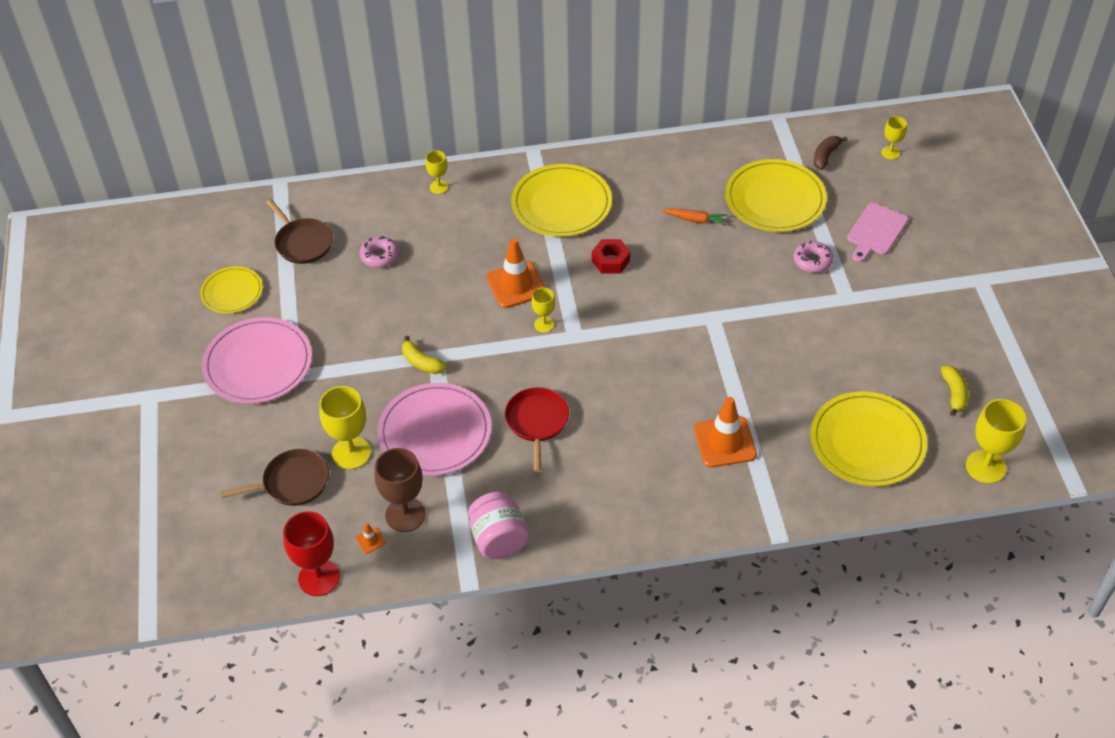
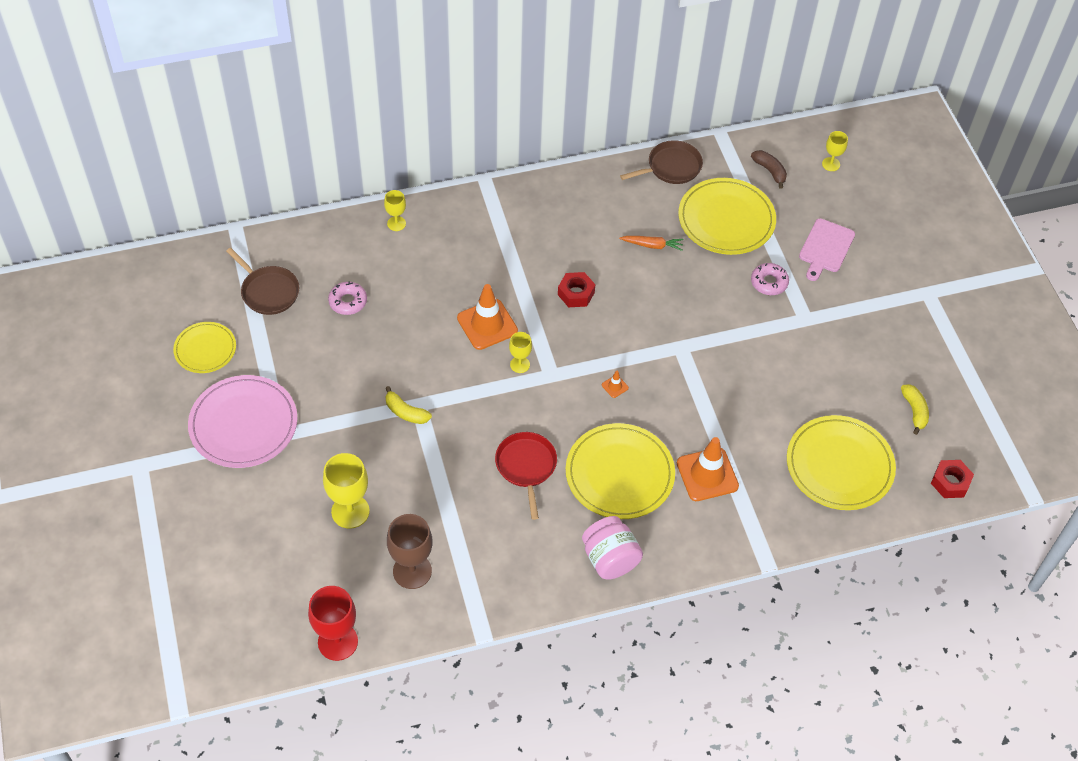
camera: 10 degrees left, 5 degrees up
brown pan [221,449,329,506] -> brown pan moved to [620,140,703,184]
orange traffic cone [356,523,385,554] -> orange traffic cone moved to [602,370,629,398]
pink plate [377,383,491,476] -> none
pink jar [468,492,529,559] -> pink jar moved to [582,516,643,580]
yellow plate [511,164,612,237] -> yellow plate moved to [565,423,675,519]
brown banana [814,136,847,170] -> brown banana turned 120 degrees clockwise [751,150,787,189]
yellow goblet [966,399,1026,484] -> red nut [931,460,974,498]

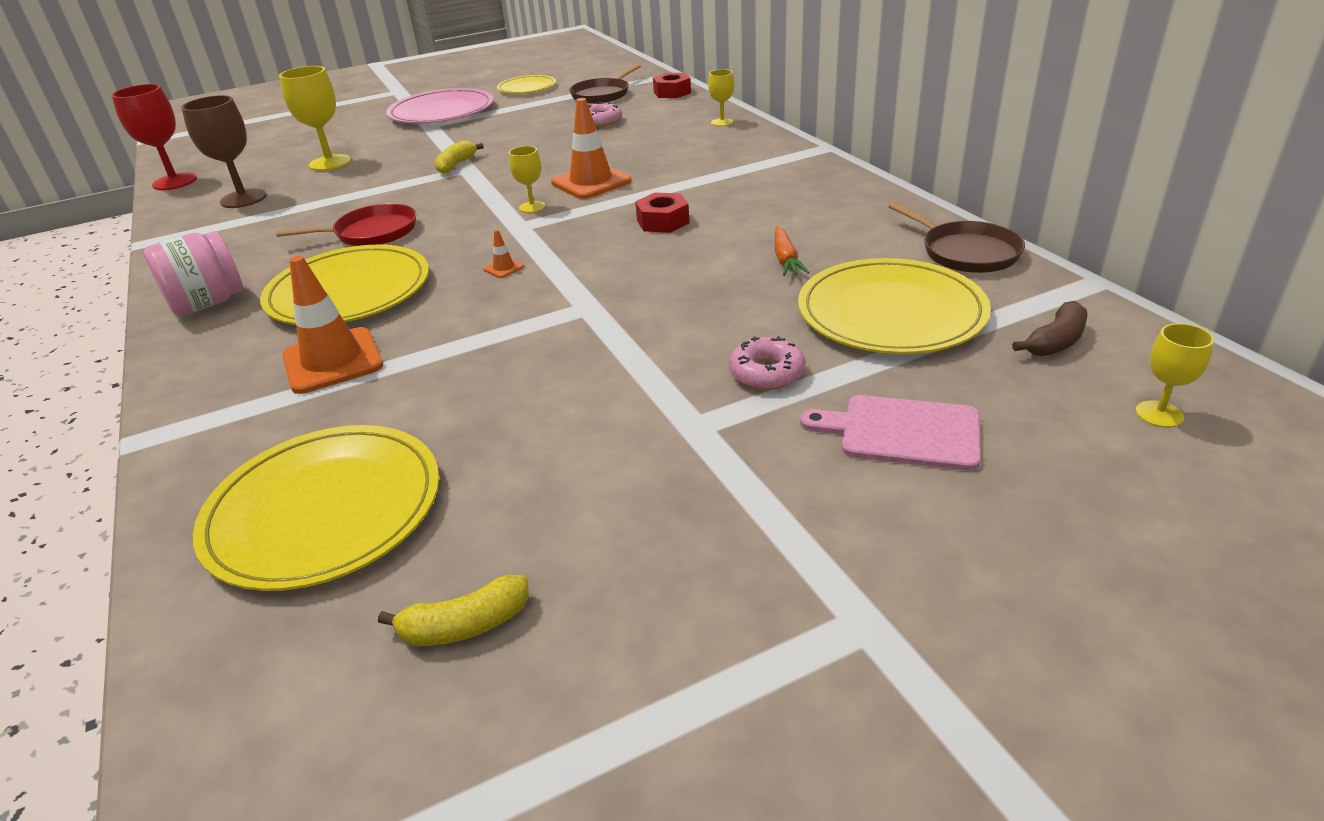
camera: 85 degrees right, 20 degrees down
red nut [931,460,974,498] -> red nut moved to [653,73,691,98]

